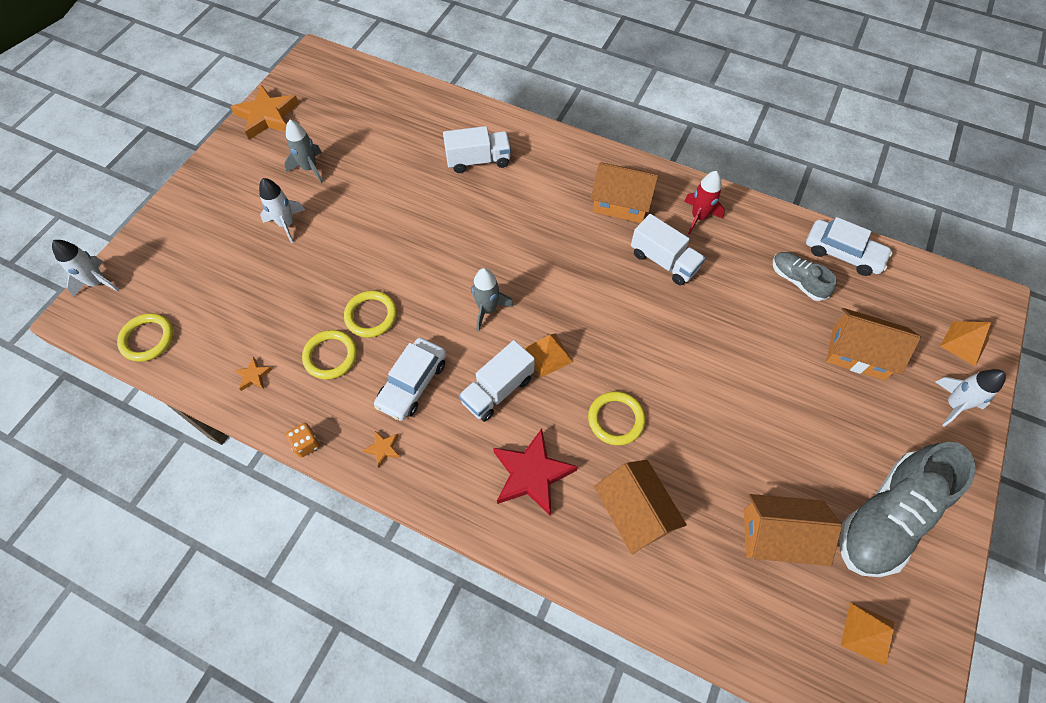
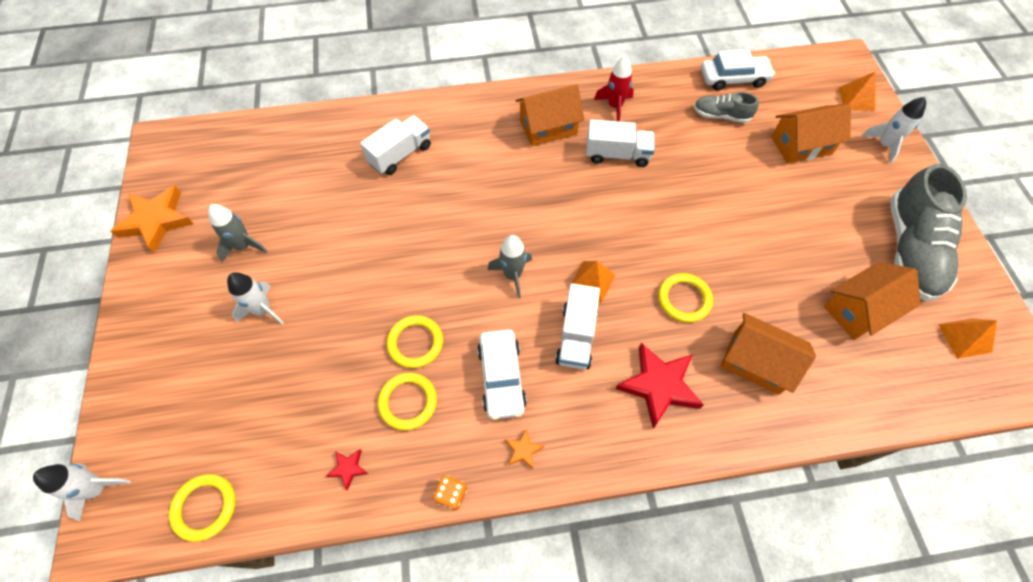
camera: 35 degrees left, 0 degrees up
orange star [235,357,272,391] -> red star [327,449,368,491]

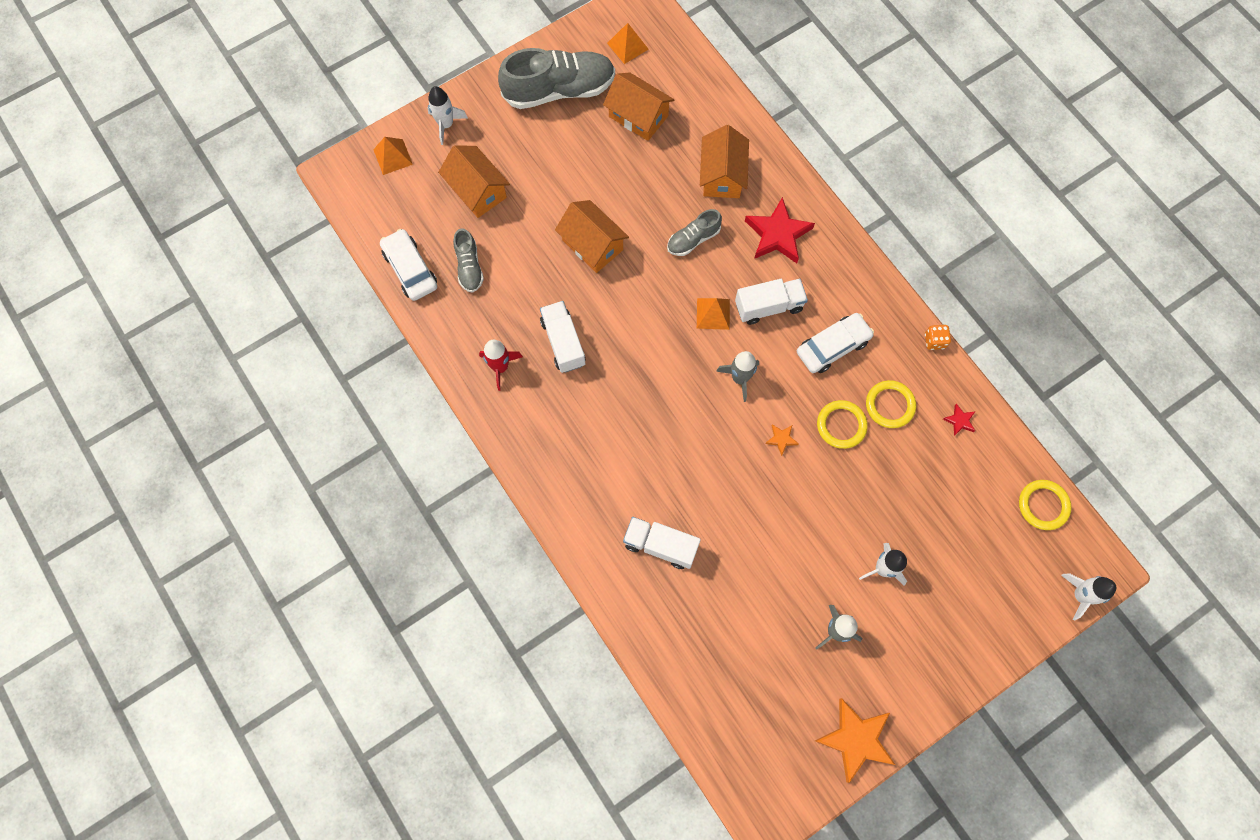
camera: 115 degrees left, 10 degrees up
orange star [505,429,544,469] -> orange star moved to [765,424,799,456]
orange house [516,84,584,146] -> orange house moved to [555,200,629,273]
yellow ring [658,273,713,323] -> grey shoe [667,209,722,256]

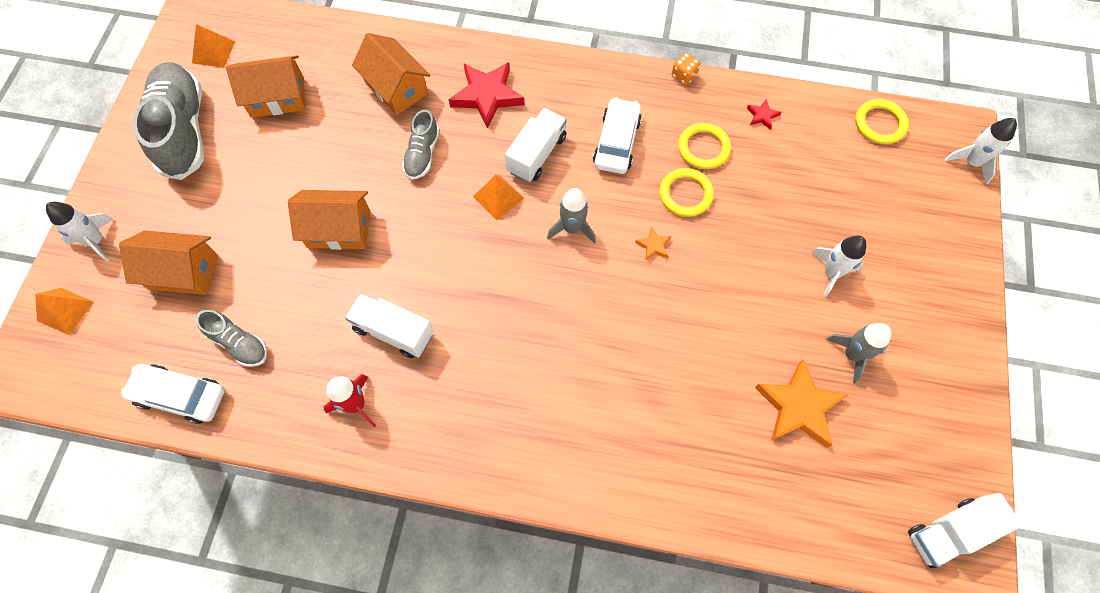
camera: 45 degrees left, 5 degrees down
grey shoe [498,48,615,109] -> grey shoe turned 45 degrees counterclockwise [133,62,204,180]
white truck [623,517,701,569] -> white truck moved to [908,493,1022,568]
orange star [815,698,895,783] -> orange star moved to [755,359,848,448]

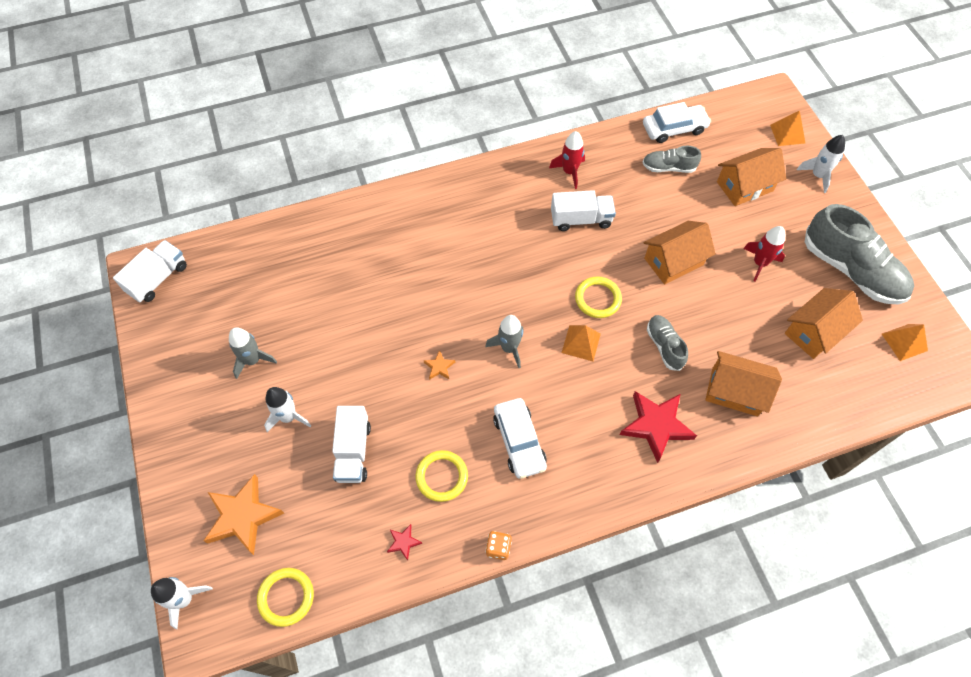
camera: 150 degrees right, 5 degrees down
white truck [505,108,567,182] -> white truck moved to [332,406,371,483]
yellow ring [659,168,714,217] -> yellow ring moved to [575,276,622,318]
orange star [755,359,848,448] -> orange star moved to [204,474,284,555]
none -> red rocket [743,226,785,281]

